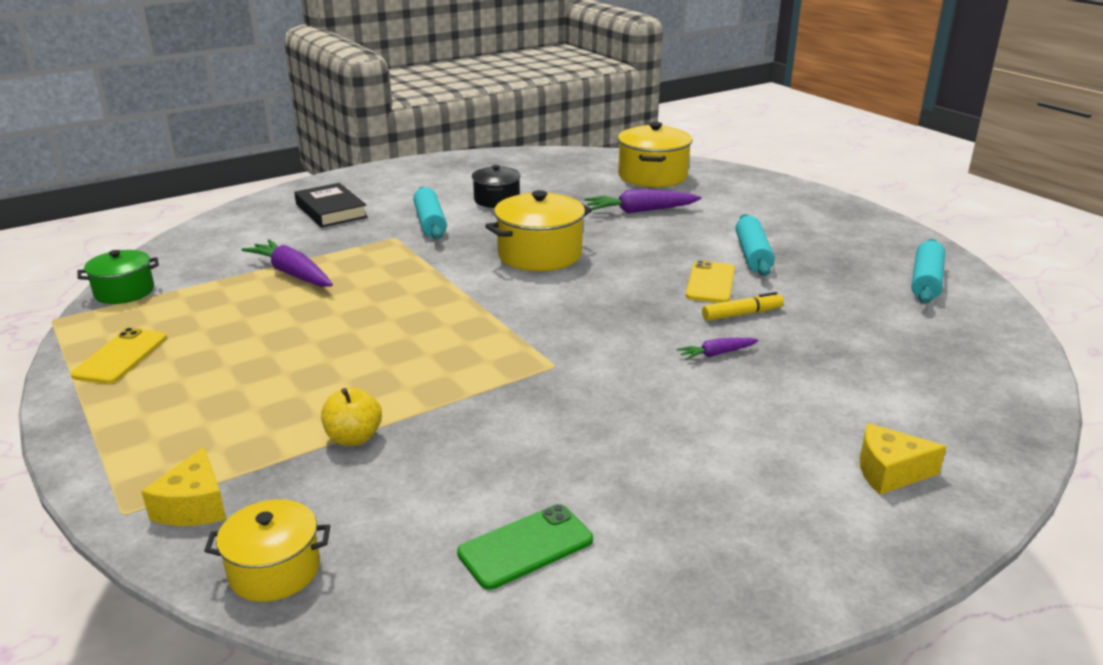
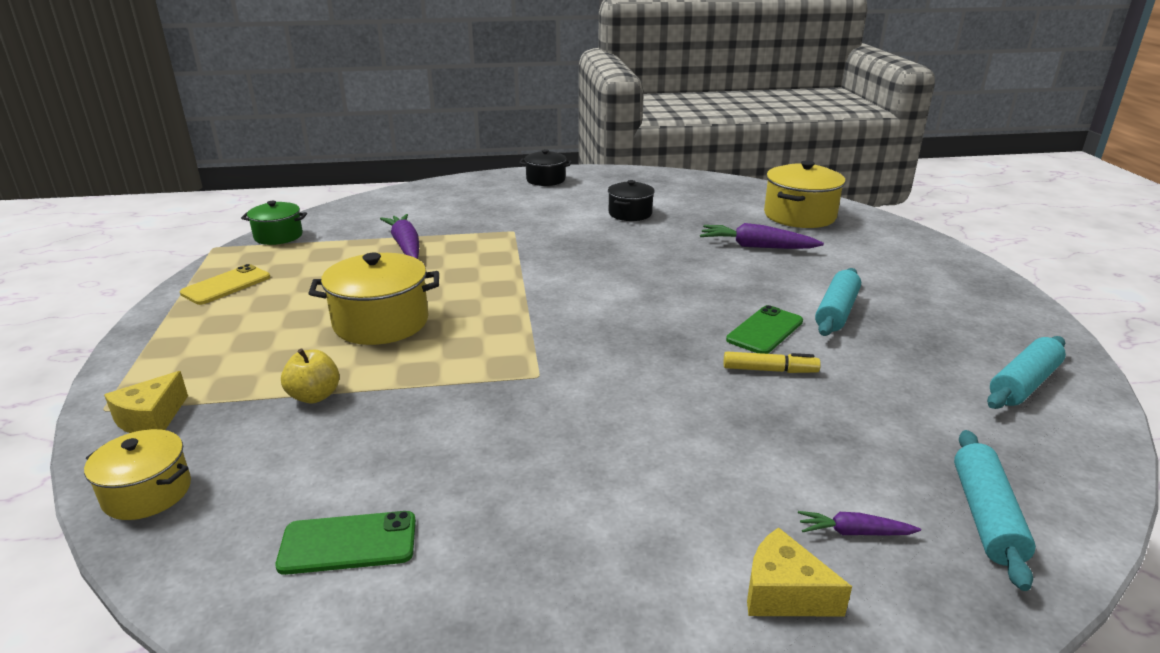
camera: 25 degrees right, 0 degrees up
black book [294,183,368,228] -> none
turquoise rolling pin [413,187,447,239] -> turquoise rolling pin moved to [954,430,1036,591]
yellow pot [485,190,592,271] -> yellow pot moved to [308,253,439,345]
purple carrot [676,338,759,360] -> purple carrot moved to [798,511,921,536]
yellow phone [686,260,735,303] -> green phone [726,305,803,354]
none -> black pot [519,149,572,186]

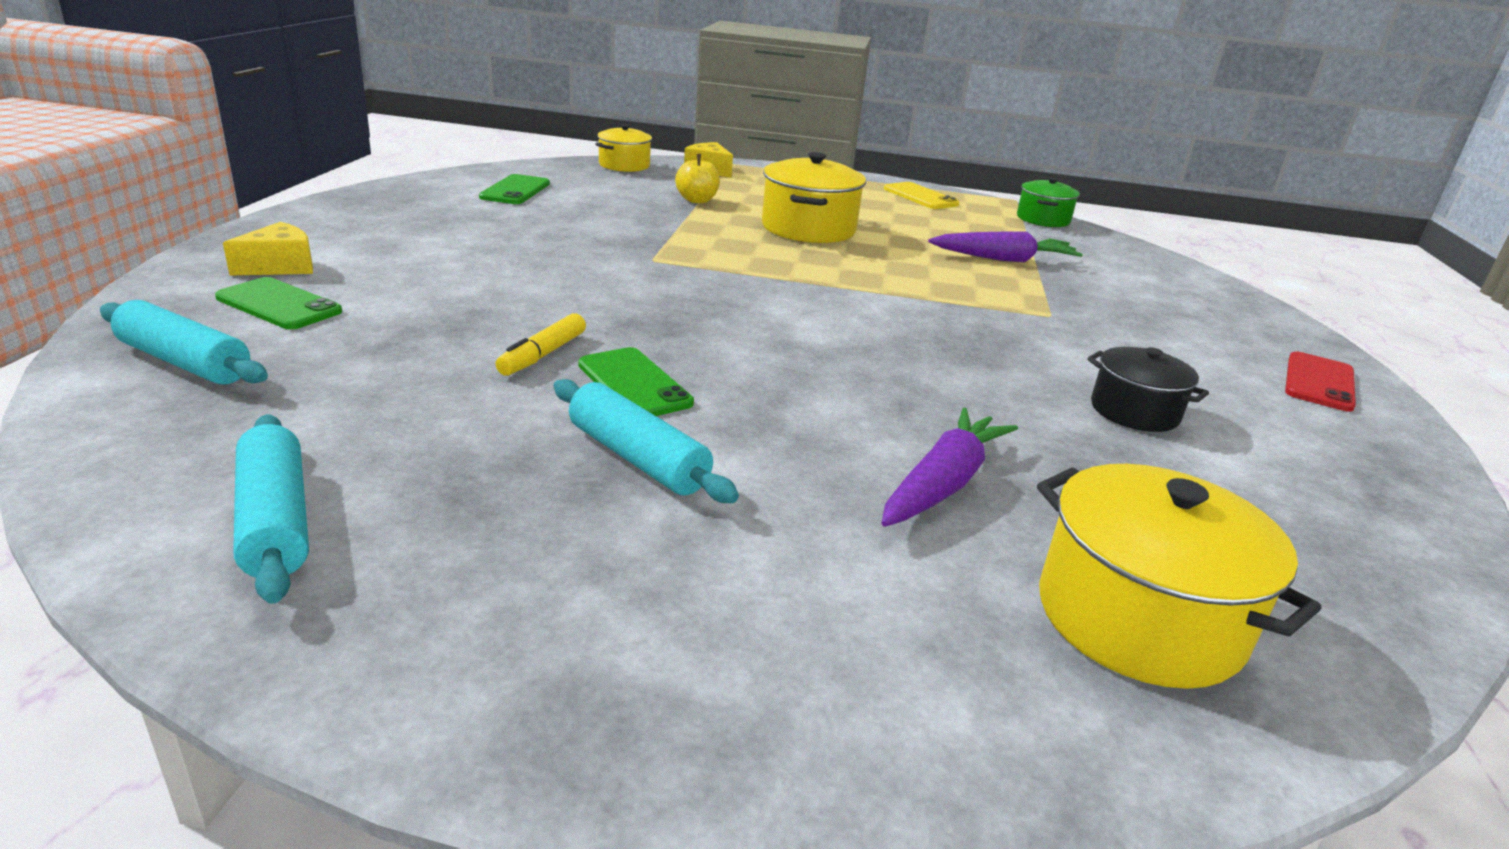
camera: 105 degrees right, 0 degrees up
black pot [519,149,572,186] -> red phone [1285,351,1356,412]
purple carrot [798,511,921,536] -> green phone [215,277,342,329]

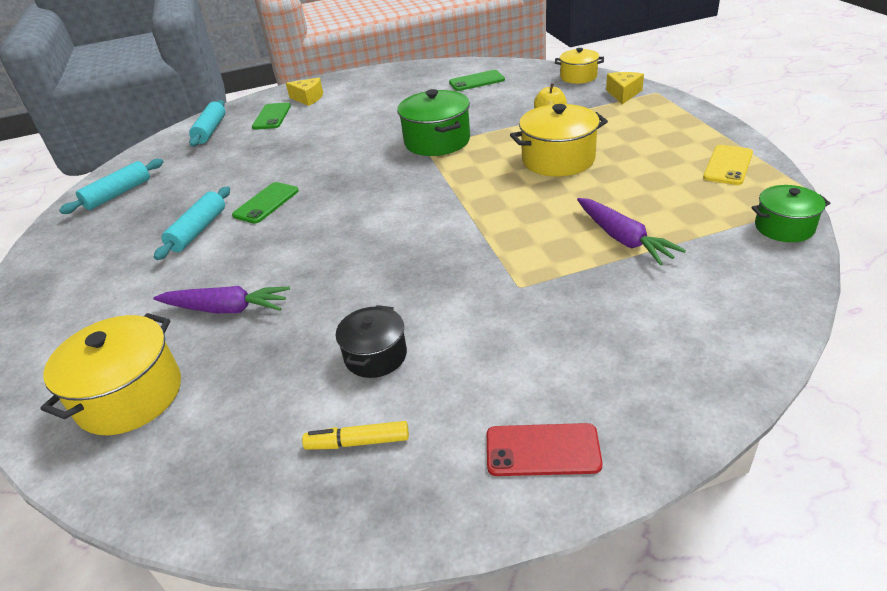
camera: 70 degrees right, 10 degrees up
yellow marker [495,313,586,376] -> yellow marker moved to [302,421,409,450]
none -> green pot [397,89,470,156]

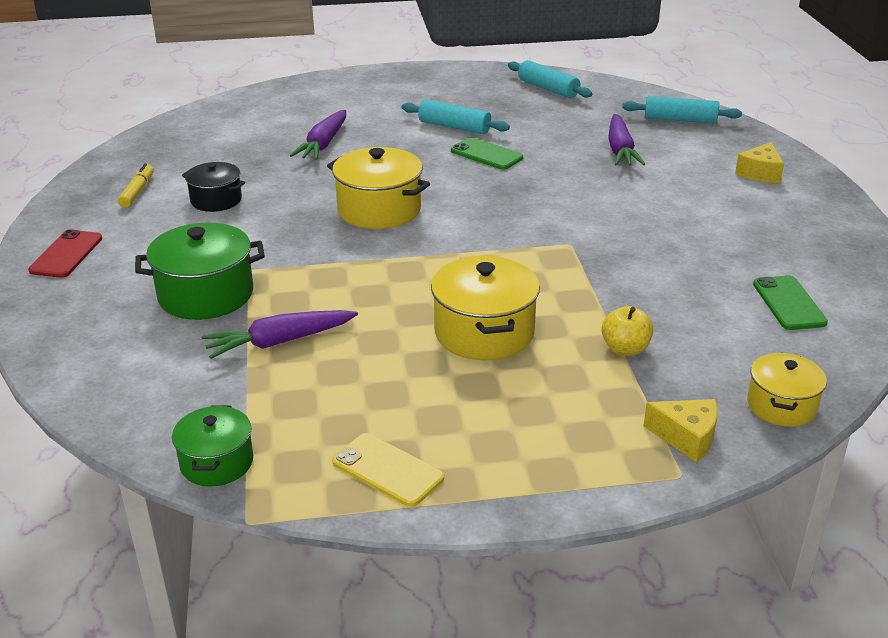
camera: 95 degrees right, 5 degrees down
yellow pot [40,313,181,435] -> yellow pot moved to [327,147,430,229]
green phone [252,102,291,130] -> none
green pot [397,89,470,156] -> green pot moved to [135,223,265,320]
none -> purple carrot [608,114,645,166]

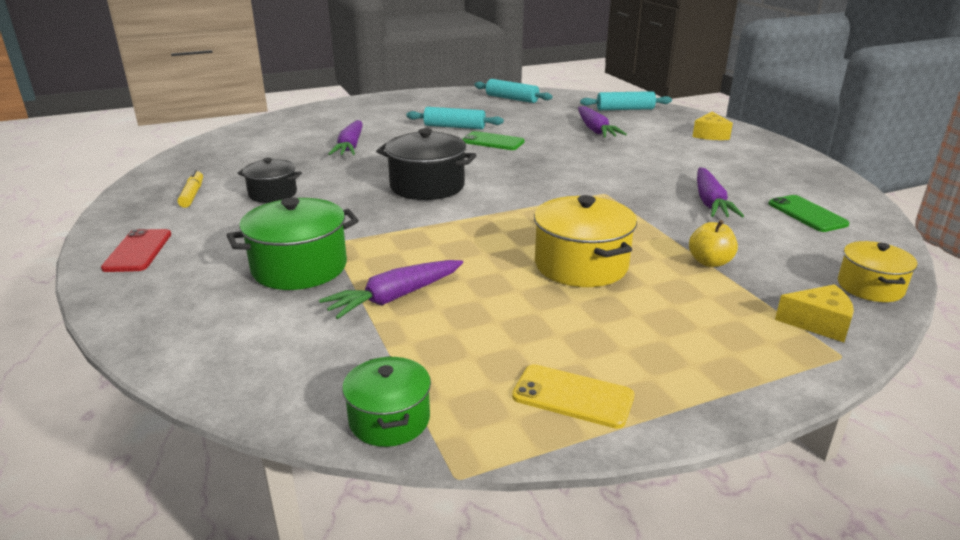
camera: 15 degrees left, 5 degrees down
yellow pot [327,147,430,229] -> black pot [376,128,477,200]
none -> purple carrot [697,167,744,217]

